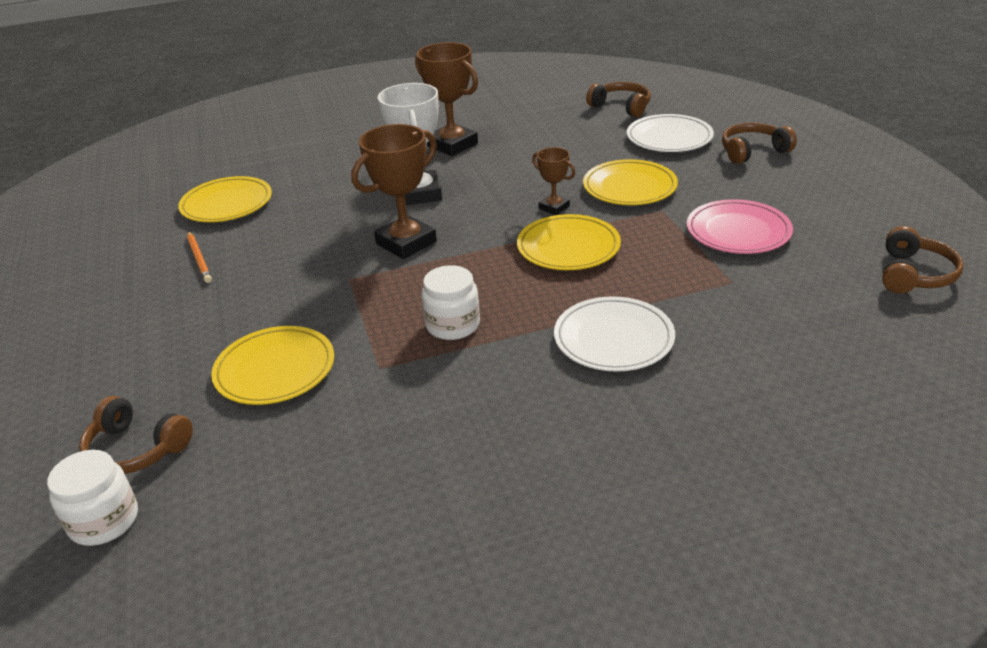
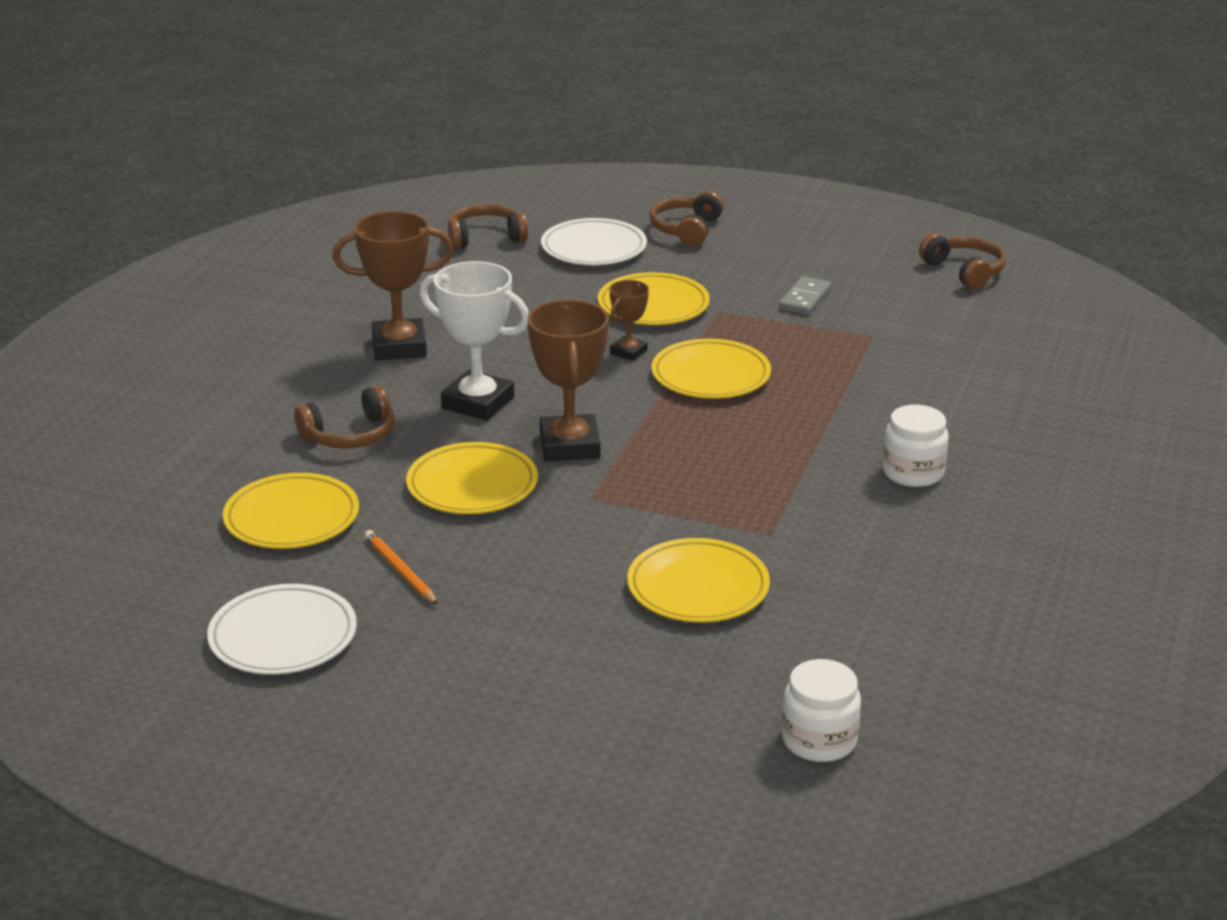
camera: 55 degrees left, 5 degrees down
brown headphones [79,396,193,474] -> brown headphones moved to [294,385,394,449]
orange pencil [187,231,212,283] -> orange pencil turned 135 degrees counterclockwise [364,530,438,605]
white jar [421,265,480,340] -> white jar moved to [883,405,949,487]
brown trophy [532,147,575,215] -> brown trophy turned 45 degrees counterclockwise [610,280,649,361]
white plate [554,296,675,372] -> white plate moved to [207,584,357,674]
pink plate [687,199,793,254] -> grey domino [779,276,831,315]
none -> yellow plate [406,442,538,514]

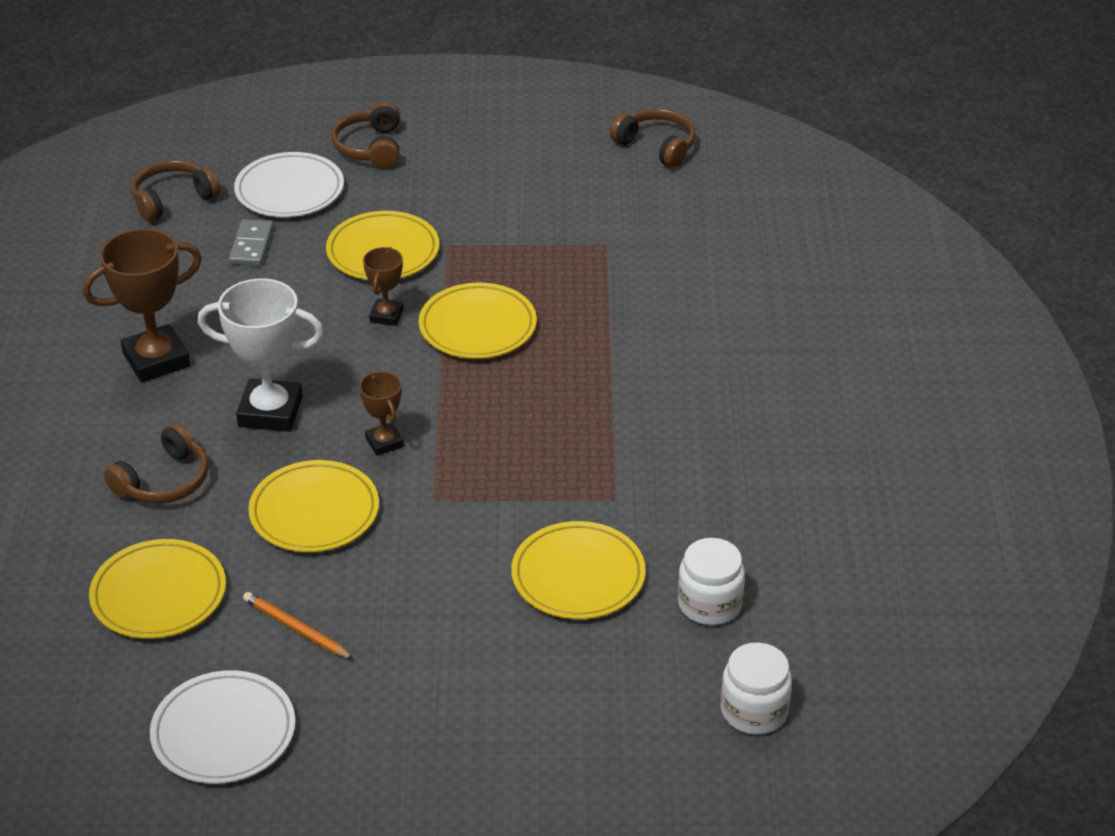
camera: 20 degrees left, 10 degrees up
brown trophy [527,300,609,461] -> brown trophy [359,371,404,456], size x0.54
grey domino [779,276,831,315] -> grey domino moved to [229,219,274,266]
white jar [883,405,949,487] -> white jar moved to [678,538,745,625]

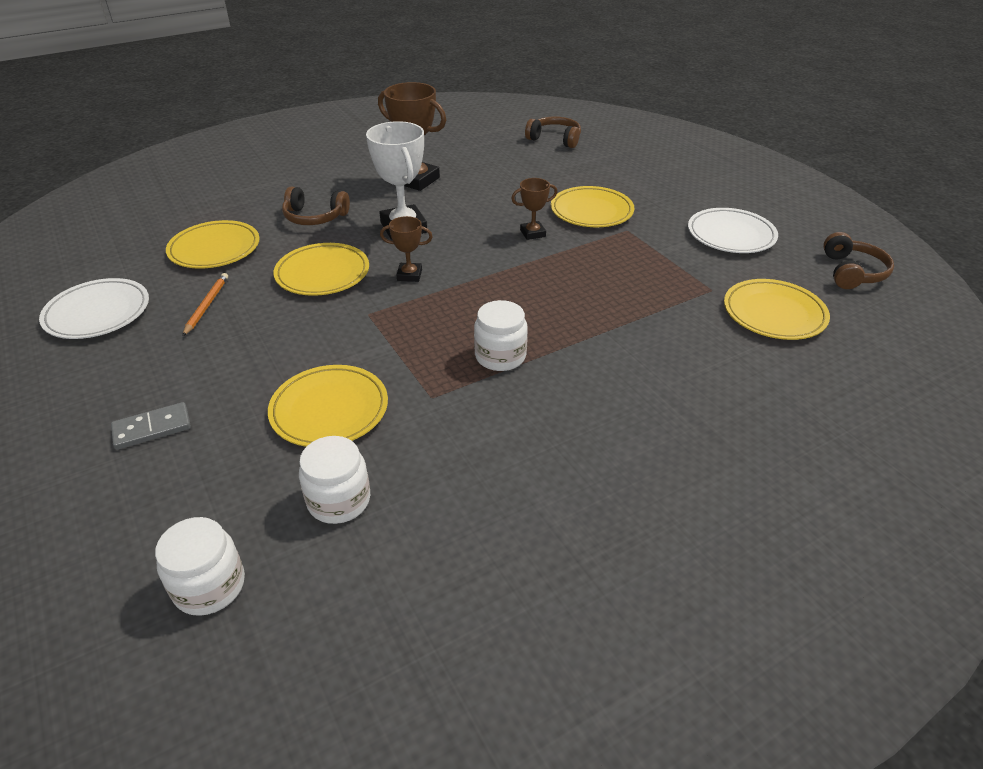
camera: 60 degrees right, 0 degrees up
grey domino [229,219,274,266] -> grey domino moved to [111,402,191,450]
white plate [234,152,344,217] -> white plate moved to [688,208,778,253]
brown headphones [331,102,400,168] -> none
brown trophy [359,371,404,456] -> brown trophy turned 60 degrees clockwise [380,216,433,282]
yellow plate [419,283,537,359] -> yellow plate moved to [724,279,830,340]
none -> white jar [474,300,528,371]

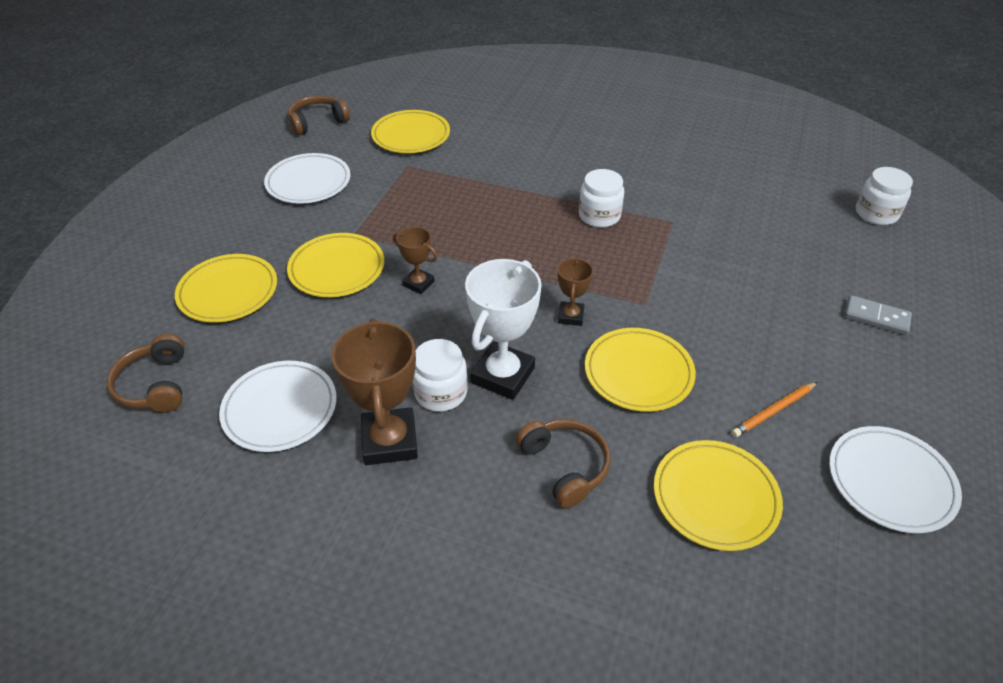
camera: 130 degrees left, 5 degrees up
yellow plate [268,365,388,447] -> yellow plate moved to [175,254,277,322]
white jar [299,436,370,524] -> white jar moved to [412,339,468,412]
brown trophy [380,216,433,282] -> brown trophy turned 45 degrees clockwise [558,257,593,326]
none -> white plate [219,361,337,452]

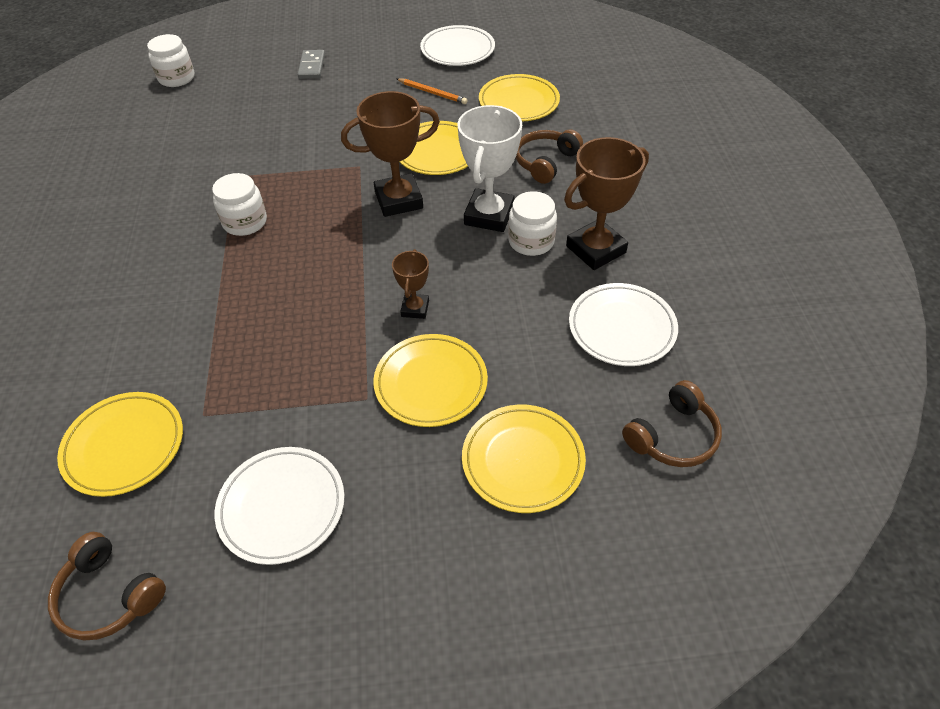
camera: 115 degrees left, 5 degrees up
white trophy [465,259,542,400] -> white trophy turned 75 degrees counterclockwise [457,105,522,232]
brown trophy [558,257,593,326] -> brown trophy [341,91,440,217], size x1.86

